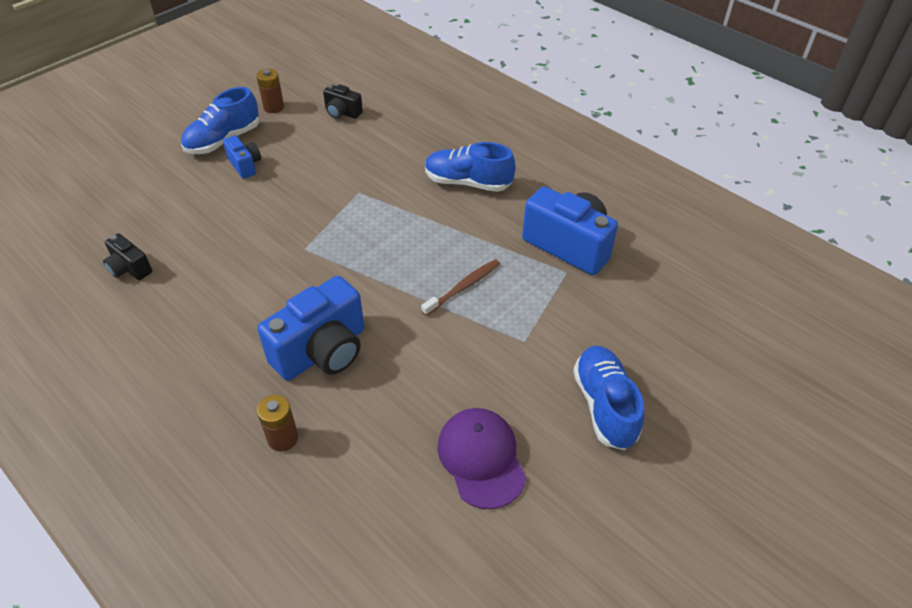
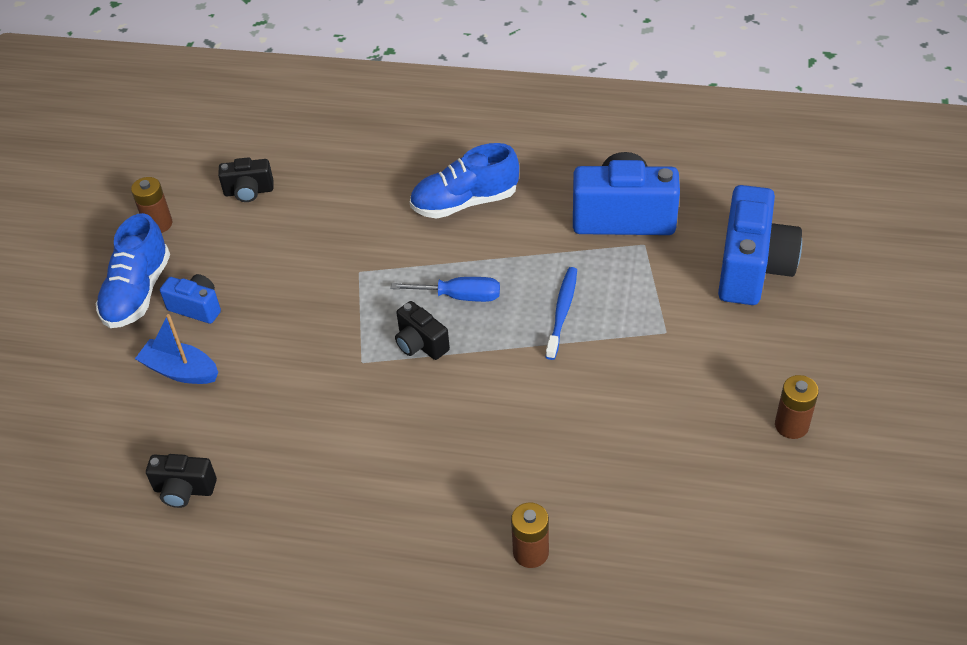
camera: 30 degrees left, 0 degrees up
blue camera [257,276,364,381] -> blue camera moved to [718,185,802,305]
brown toothbrush [421,259,500,316] -> blue toothbrush [546,267,577,360]
purple cap [437,408,526,509] -> none
blue shoe [573,346,644,450] -> none
none -> blue boat [135,314,218,384]
none -> blue screwdriver [390,277,500,302]
none -> black camera [395,301,450,360]
none -> brown battery [775,375,819,439]

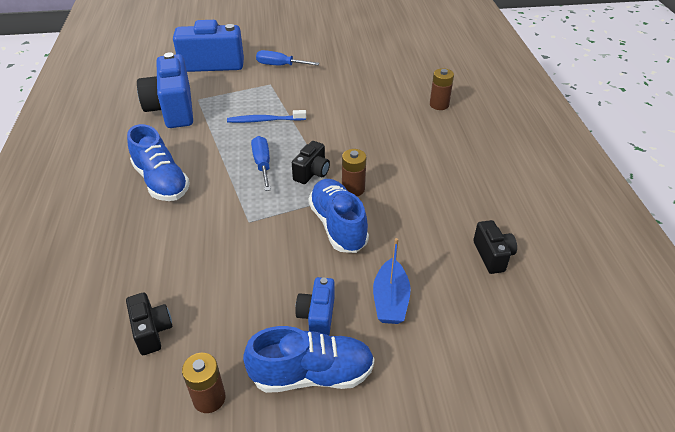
camera: 110 degrees left, 5 degrees down
brown battery [775,375,819,439] -> brown battery moved to [342,149,366,196]
none -> blue screwdriver [256,50,320,65]
none -> blue shoe [308,179,369,253]

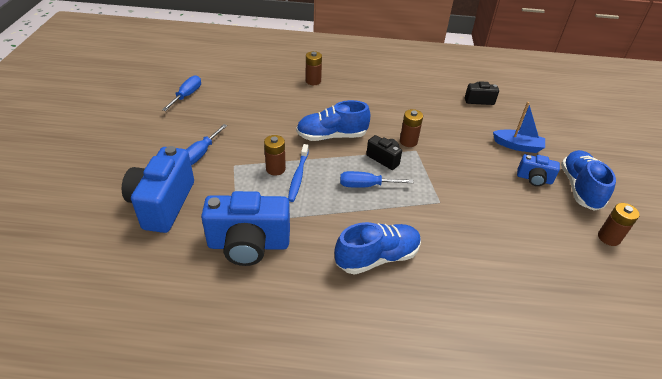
camera: 80 degrees left, 0 degrees up
black camera [126,292,172,355] -> none
blue shoe [308,179,369,253] -> blue shoe moved to [296,100,370,141]
none -> blue screwdriver [162,75,201,111]
none -> brown battery [264,135,286,176]

